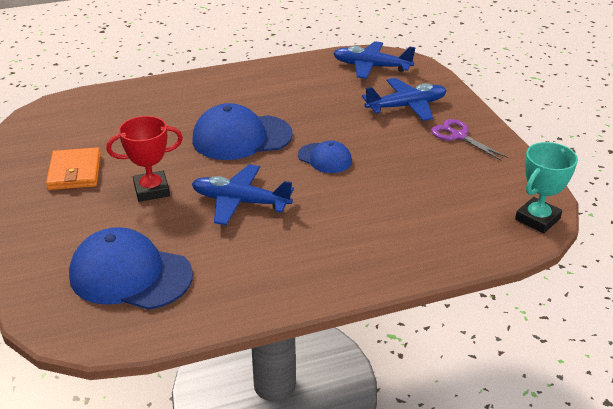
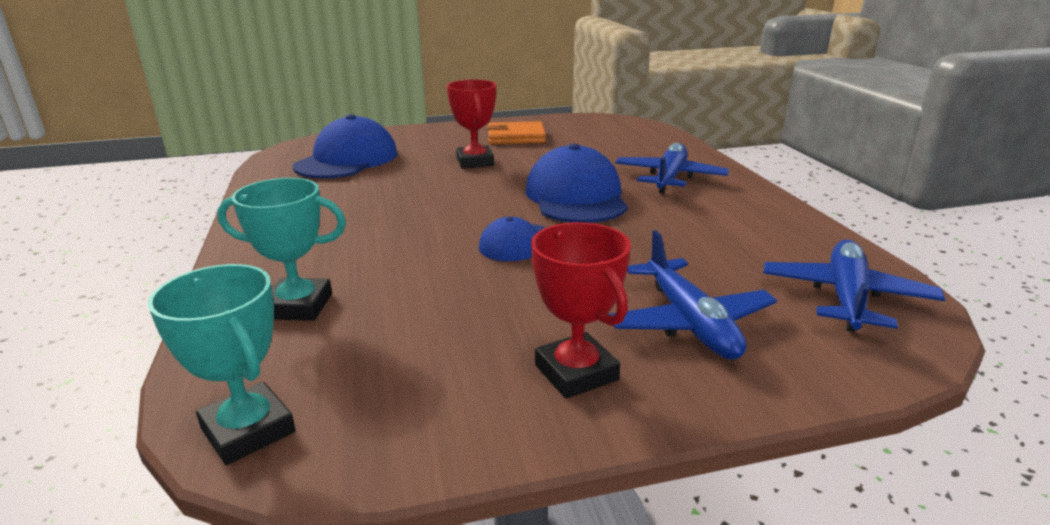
camera: 95 degrees right, 10 degrees down
blue plane [192,164,294,225] -> blue plane moved to [615,143,729,194]
purple scissors [431,119,508,161] -> red trophy [531,222,631,399]
none -> turquoise trophy [217,178,346,321]

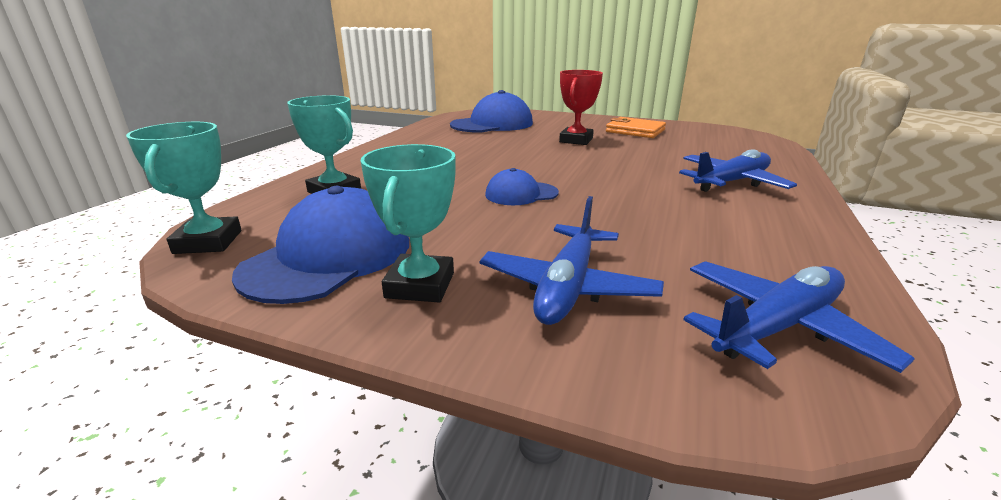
camera: 35 degrees right, 0 degrees up
blue cap [526,143,628,223] -> blue cap moved to [232,186,409,304]
red trophy [531,222,631,399] -> turquoise trophy [361,144,456,303]

